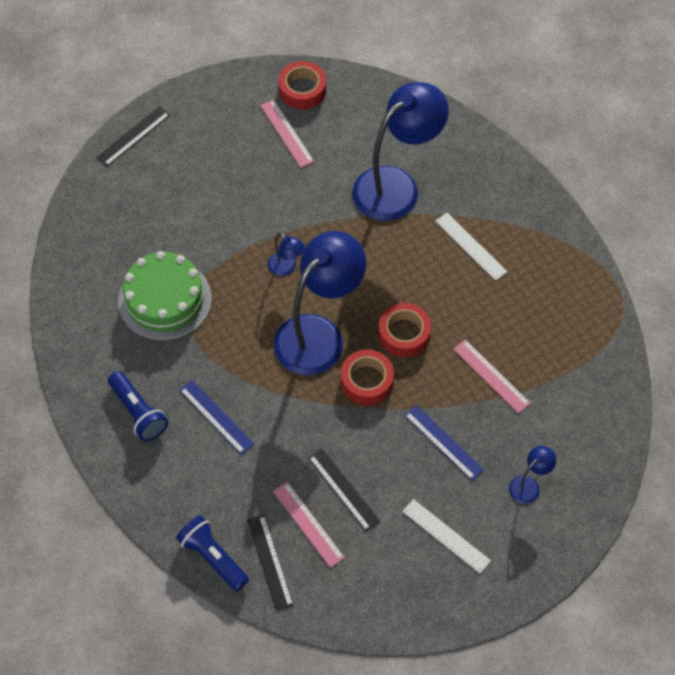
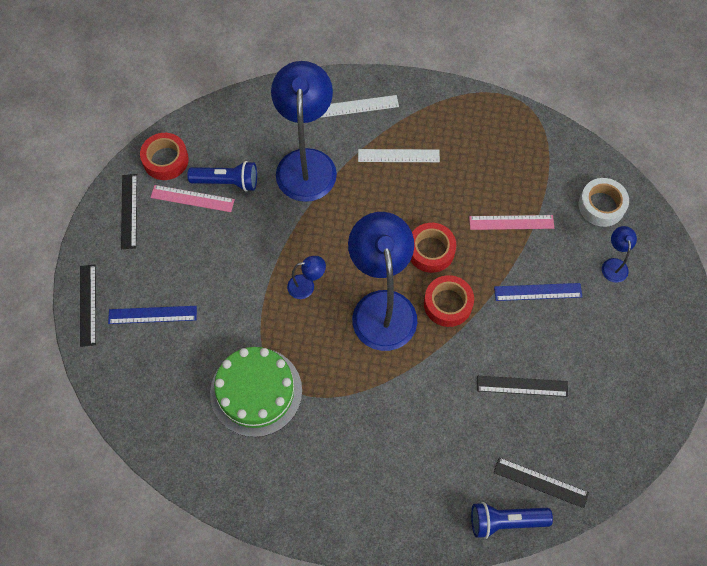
camera: 50 degrees left, 5 degrees up
blue flashlight [108,371,168,441] -> blue flashlight moved to [187,161,257,192]
blue ruler [180,380,254,455] -> blue ruler moved to [108,306,197,324]
pink ruler [273,482,345,568] -> none
white ruler [402,499,491,573] -> white ruler moved to [321,95,399,118]
none -> black ruler [121,174,137,249]
none -> white tape [578,178,629,227]

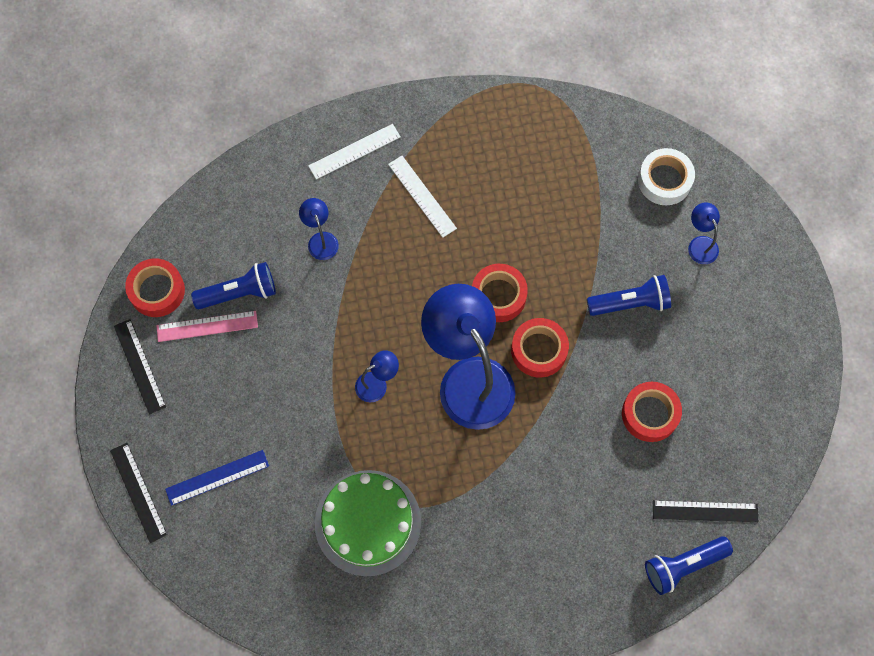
camera: 20 degrees left, 5 degrees up
blue lamp [271,61,337,202] -> blue lamp [299,198,339,260], size x0.42
white ruler [358,149,440,162] -> white ruler turned 75 degrees clockwise [388,156,457,238]
pink ruler [469,215,554,230] -> none
black ruler [477,376,568,397] -> red tape [622,382,682,442]
blue ruler [494,283,582,301] -> blue flashlight [587,275,671,316]

